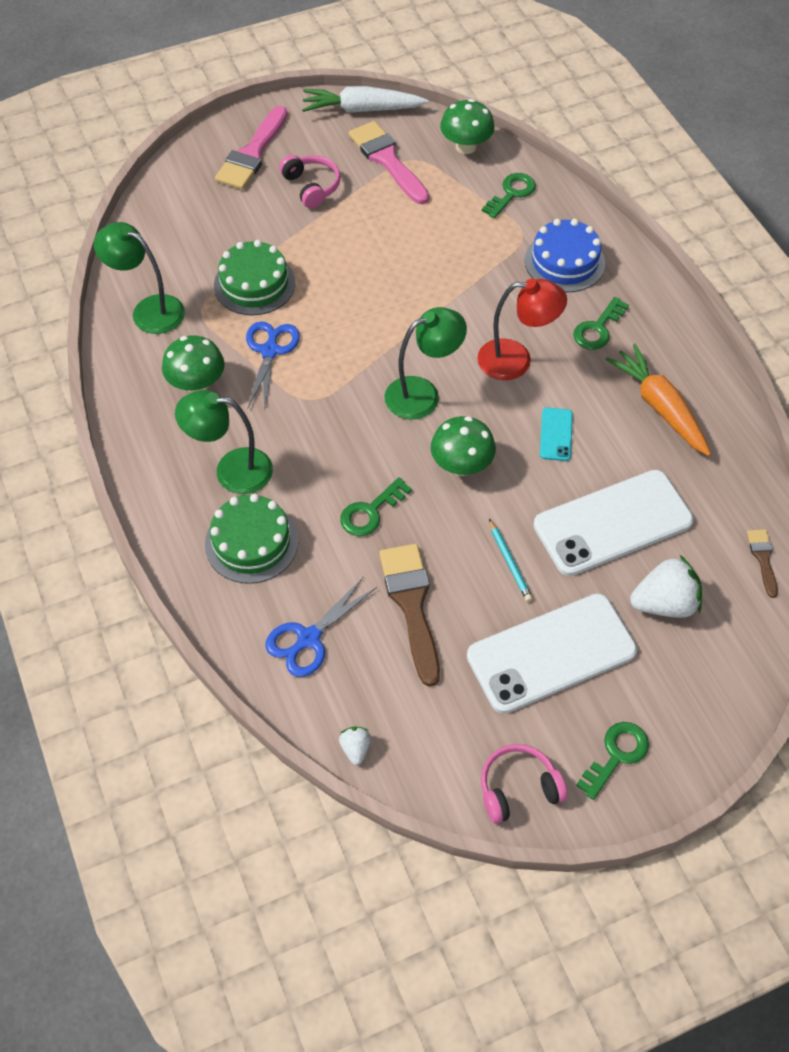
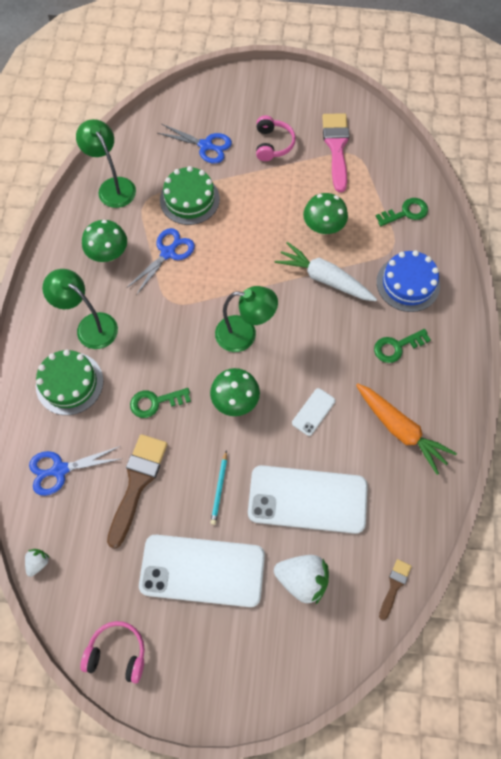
camera: 30 degrees right, 10 degrees up
pink brush [215,106,288,190] -> none
white carrot [302,86,428,113] -> white carrot moved to [275,242,377,301]
green mushroom [440,99,495,154] -> green mushroom moved to [303,193,348,235]
red lamp [477,279,567,380] -> none
turquoise phone [540,407,573,461] -> white phone [292,388,335,436]
green key [576,722,649,800] -> none
orange carrot [605,344,711,456] -> orange carrot turned 135 degrees clockwise [356,383,457,475]
none -> blue scissors [158,124,232,164]

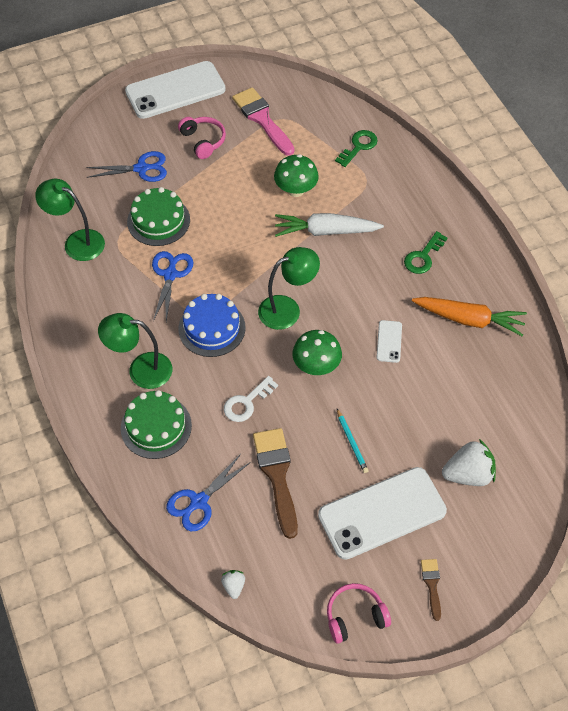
camera: 30 degrees left, 10 degrees down
green mushroom [82,220,127,262] -> none
green key [130,388,191,418] -> white key [224,376,278,422]
white phone [248,465,368,534] -> white phone moved to [125,61,226,119]
blue cake [377,250,440,312] -> blue cake moved to [179,294,246,357]
brown brush [379,559,412,620] -> brown brush moved to [421,559,441,621]

